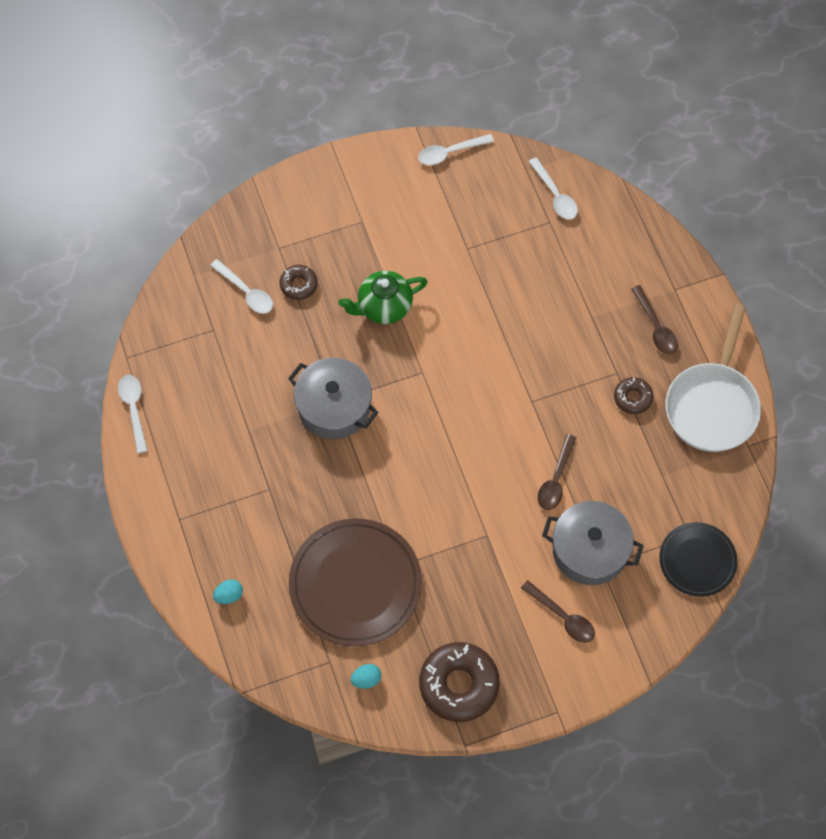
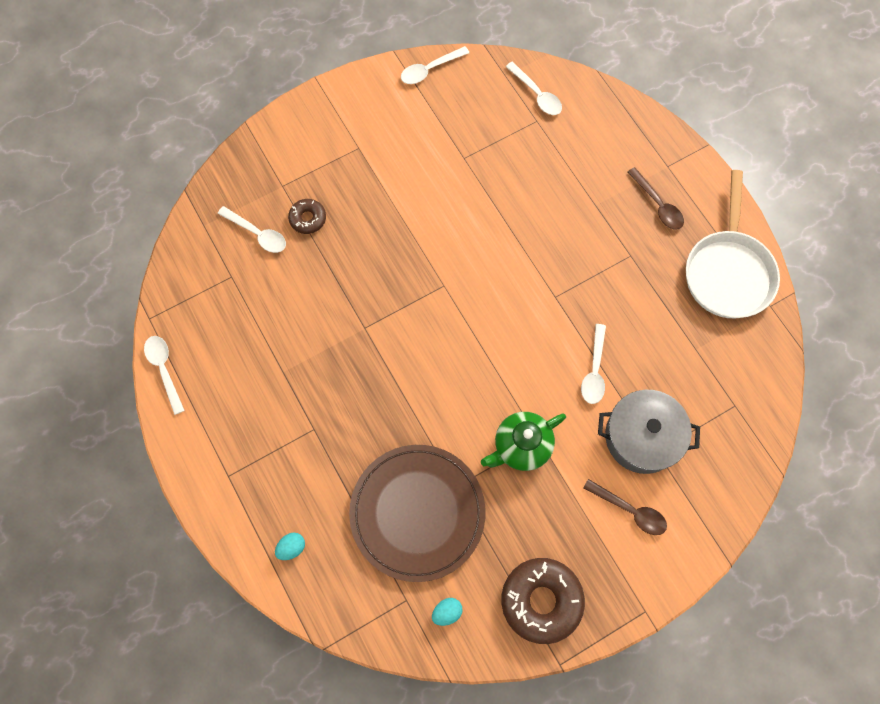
camera: 10 degrees left, 5 degrees up
grey pot [288,358,378,439] -> none
green teapot [338,271,428,324] -> green teapot moved to [481,412,566,471]
brown spoon [538,434,576,510] -> white spoon [581,324,606,404]
brown donut [614,377,653,414] -> none
black plate [659,522,737,597] -> none

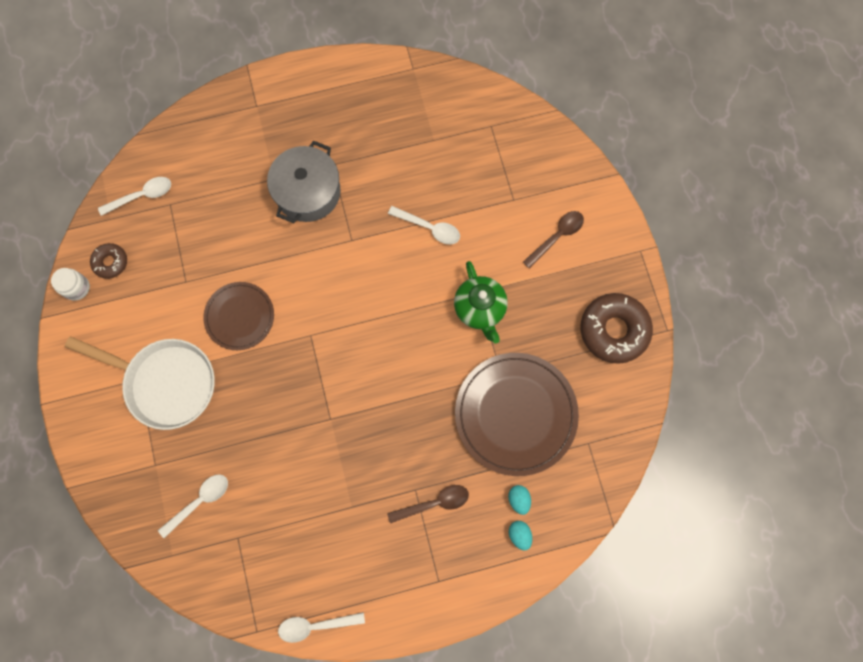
camera: 75 degrees left, 5 degrees up
brown donut [288,199,326,234] -> brown donut moved to [90,243,127,279]
white spoon [401,46,469,84] -> white jar [51,268,90,301]
turquoise egg [432,598,463,626] -> turquoise egg moved to [508,485,531,515]
grey pot [598,390,700,474] -> grey pot moved to [267,141,341,223]
brown spoon [628,167,684,229] -> brown spoon moved to [387,485,469,523]
white pan [686,170,780,318] -> white pan moved to [65,336,215,430]
none -> brown plate [203,282,274,350]

